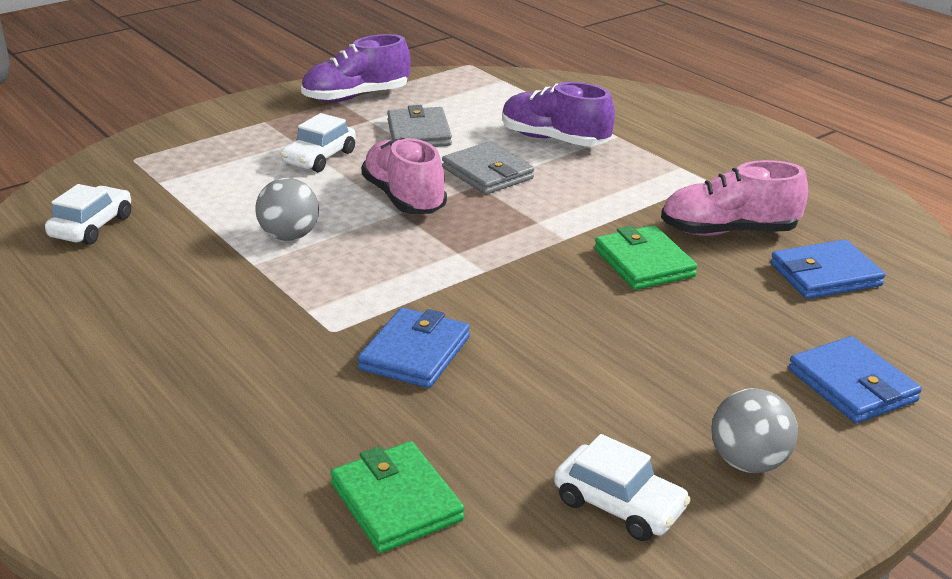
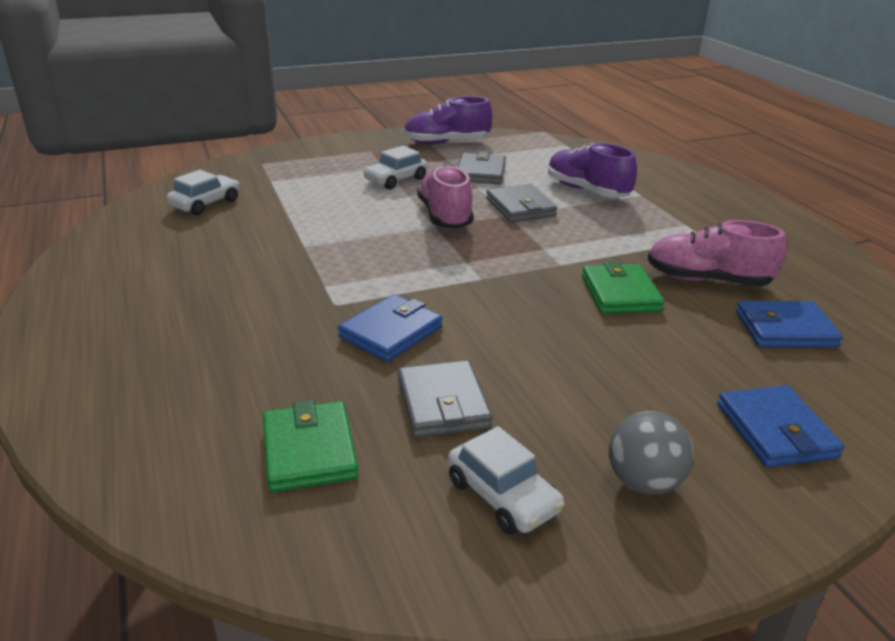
camera: 15 degrees right, 0 degrees up
grey ball [255,178,319,241] -> none
none -> grey wallet [398,360,493,438]

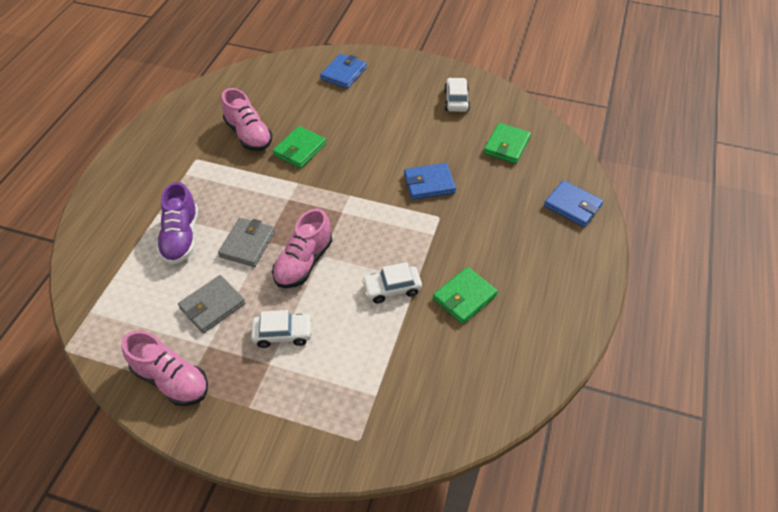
camera: 140 degrees left, 20 degrees up
white car [167,170,239,215] -> white car moved to [362,262,422,304]
grey wallet [398,360,493,438] -> none
purple shoe [404,96,492,145] -> pink shoe [121,331,208,406]
grey ball [609,411,694,495] -> none
blue wallet [736,301,843,348] -> blue wallet moved to [544,180,603,227]
none -> green wallet [433,267,498,324]

